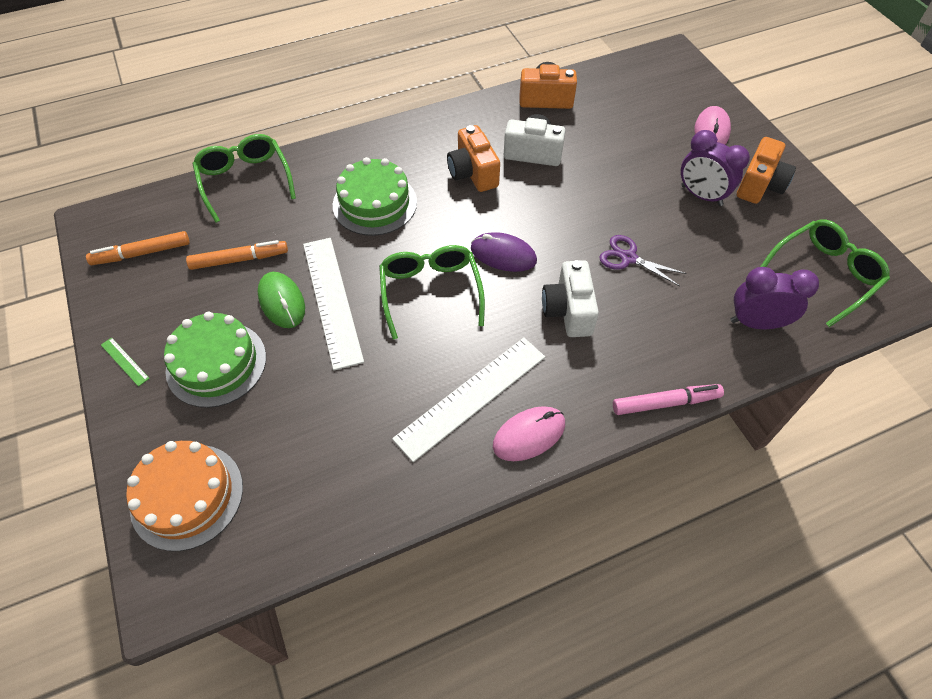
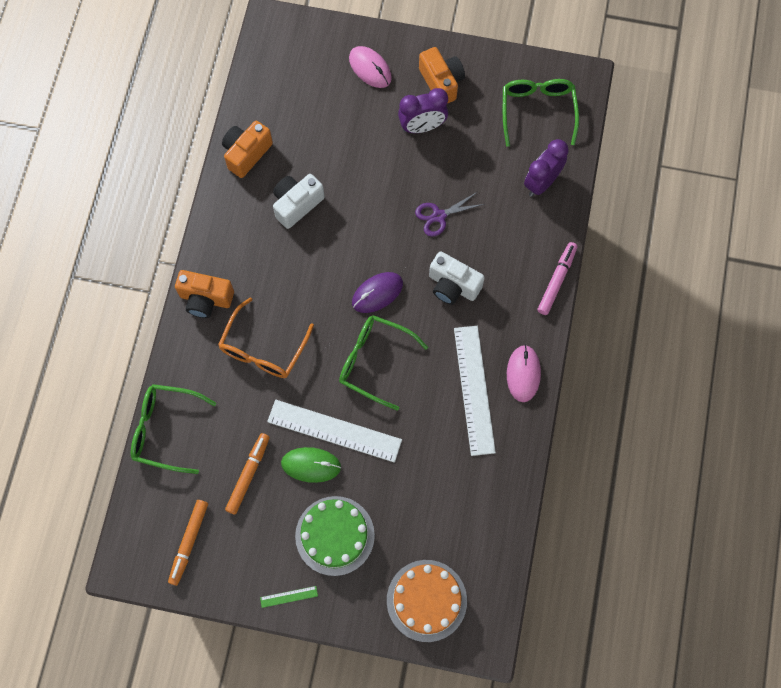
camera: 55 degrees left, 15 degrees up
green cake [333,157,417,236] -> orange glasses [218,297,314,378]
orange camera [447,125,500,192] -> orange camera moved to [175,270,234,318]

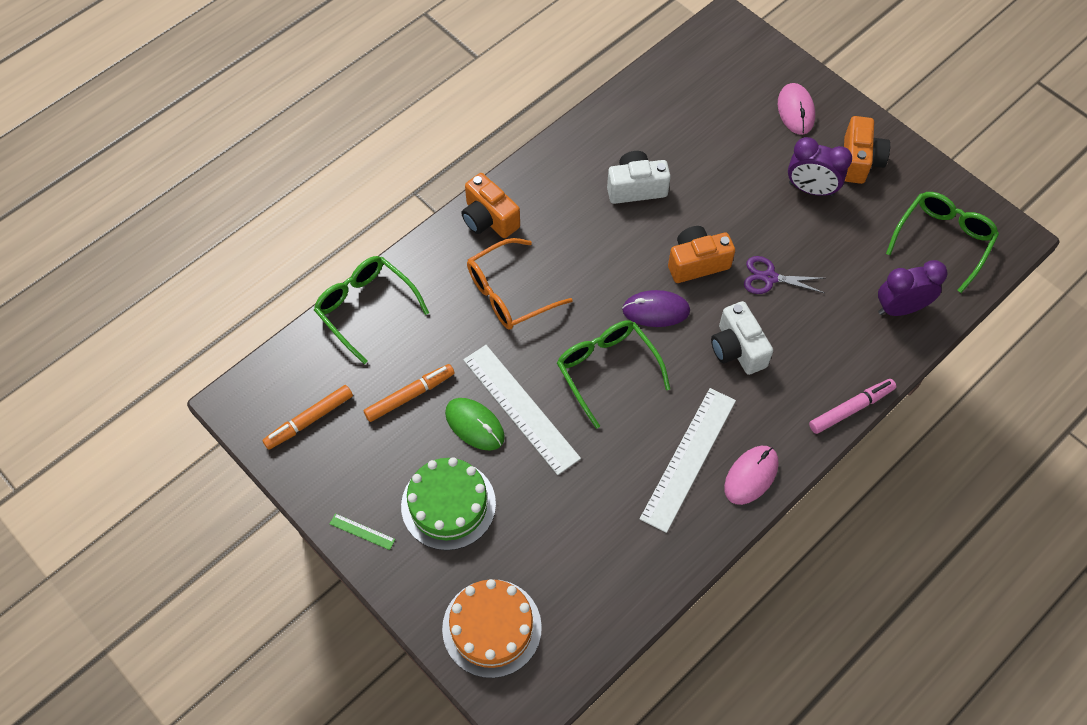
camera: 35 degrees right, 10 degrees down
orange camera [222,121,273,178] -> orange camera moved to [668,226,735,283]

